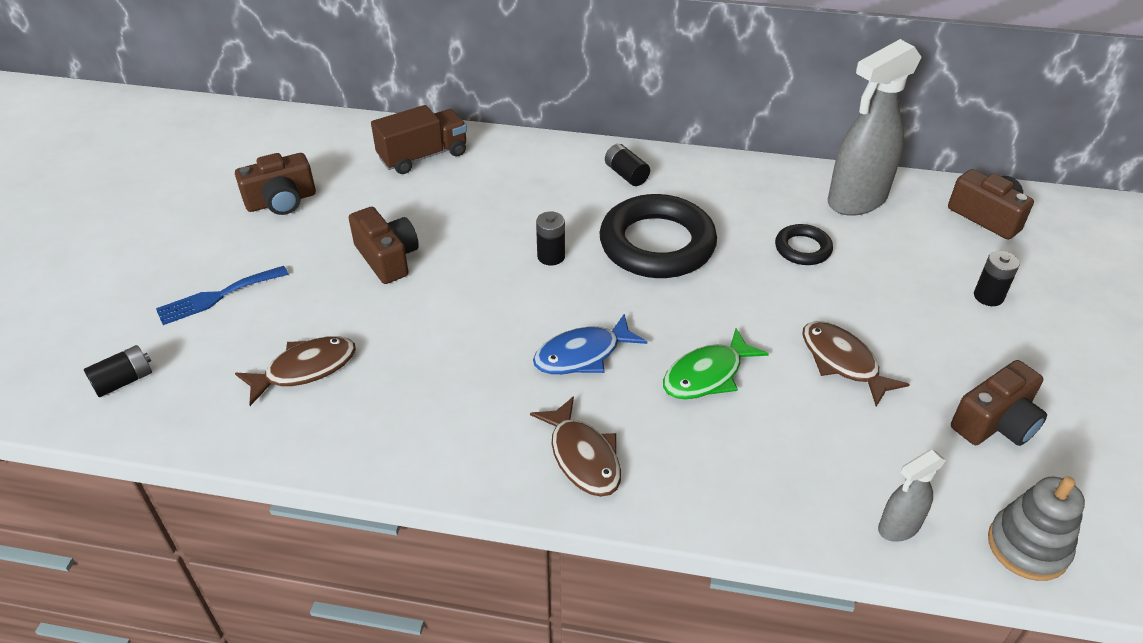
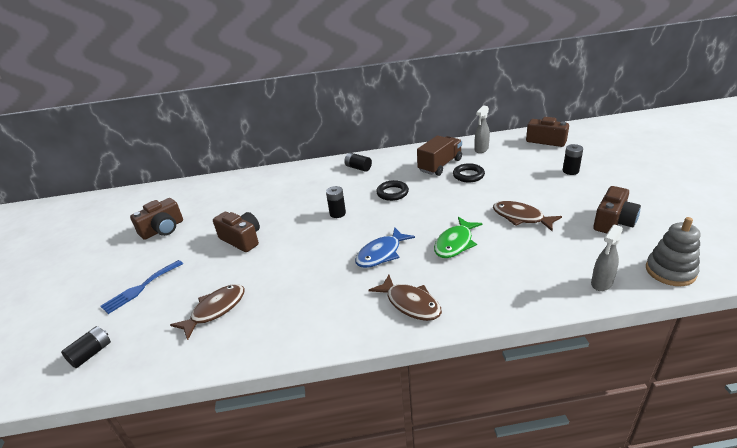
camera: 15 degrees left, 10 degrees down
brown truck [371,105,467,174] -> brown truck moved to [417,135,462,176]
black ring [599,194,717,278] -> black ring [376,180,409,201], size x0.49
grey spray bottle [828,39,921,216] -> grey spray bottle [474,105,490,153], size x0.50

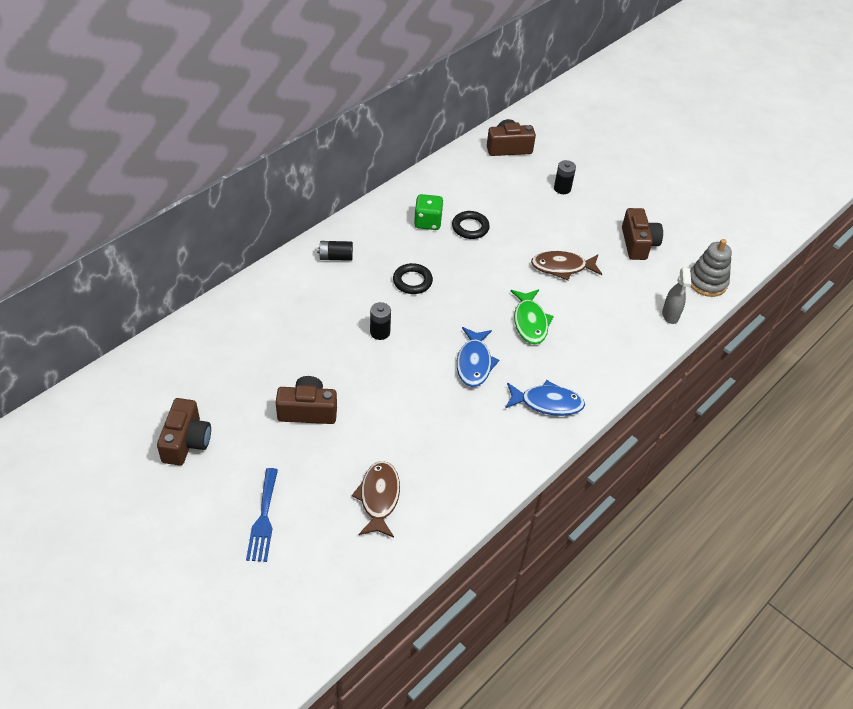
camera: 45 degrees left, 15 degrees up
black battery [61,326,111,368] -> none
brown fish [368,275,442,321] -> blue fish [505,380,585,416]
brown truck [417,135,462,176] -> green dice [414,194,443,230]
grey spray bottle [474,105,490,153] -> none

